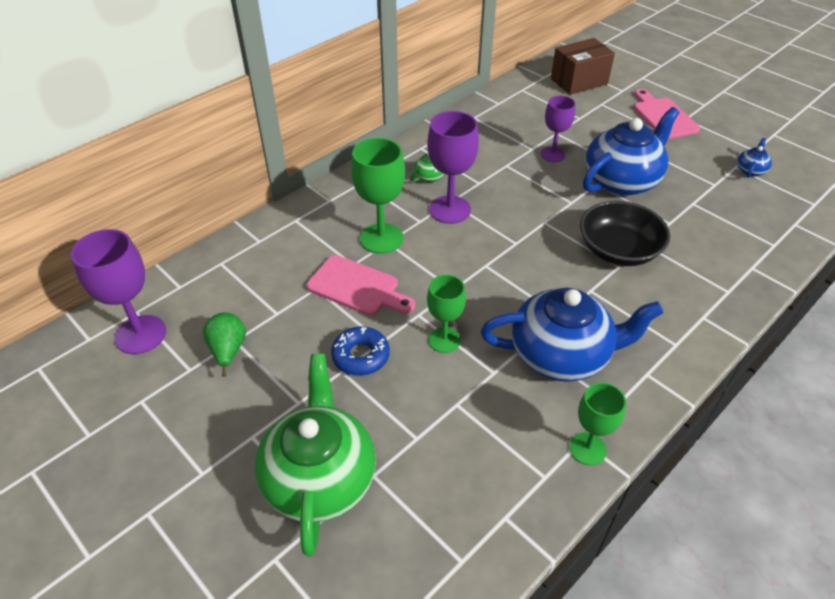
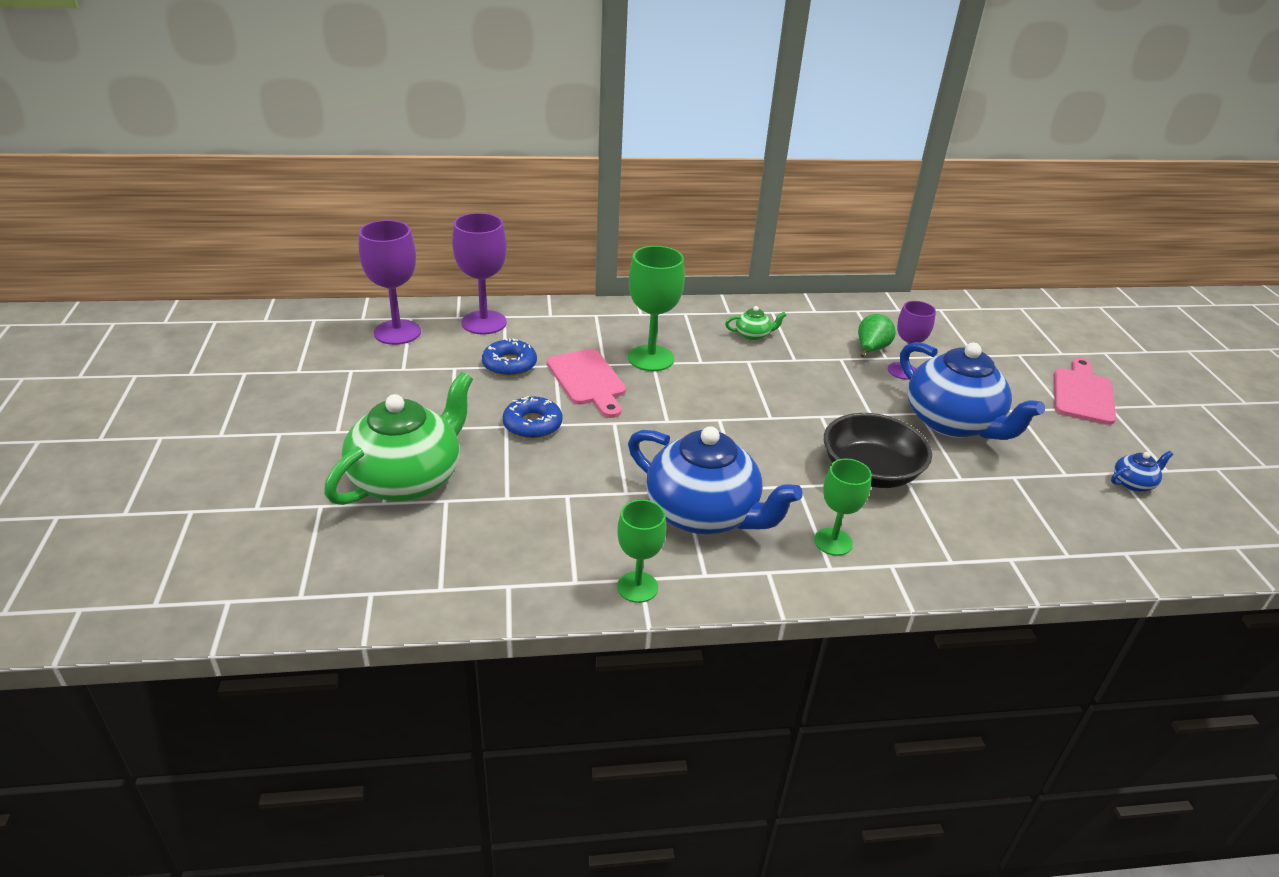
camera: 35 degrees right, 10 degrees down
green pear [203,312,246,377] -> green pear moved to [858,314,896,357]
purple goblet [427,111,479,224] -> purple goblet moved to [452,213,507,335]
green goblet [427,275,466,353] -> green goblet moved to [814,458,872,556]
brown box [551,38,615,95] -> none
blue teapot [583,107,679,196] -> blue teapot turned 60 degrees clockwise [900,342,1045,440]
none -> blue donut [482,338,537,376]

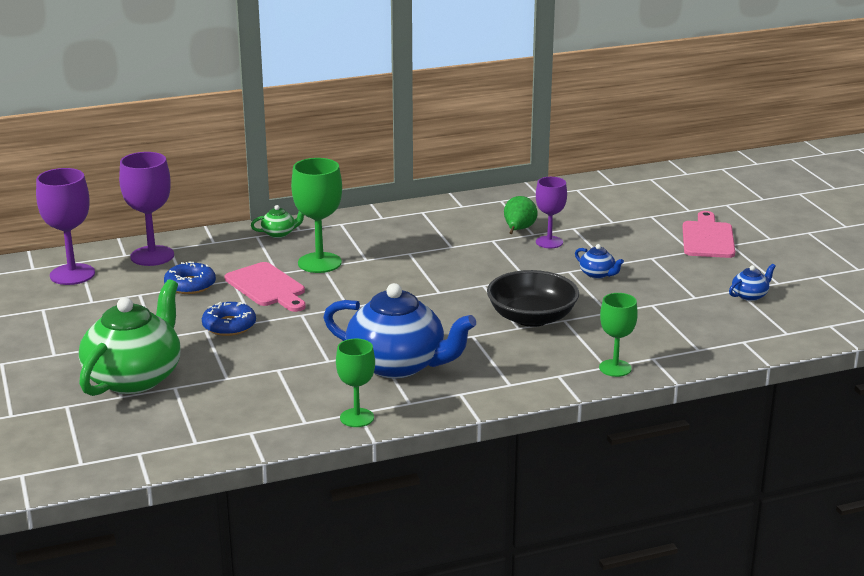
camera: 10 degrees left, 10 degrees down
green teapot [725,306,786,341] -> green teapot moved to [251,205,304,238]
green goblet [814,458,872,556] -> green goblet moved to [599,293,638,377]
blue teapot [900,342,1045,440] -> blue teapot [575,244,624,279], size x0.41

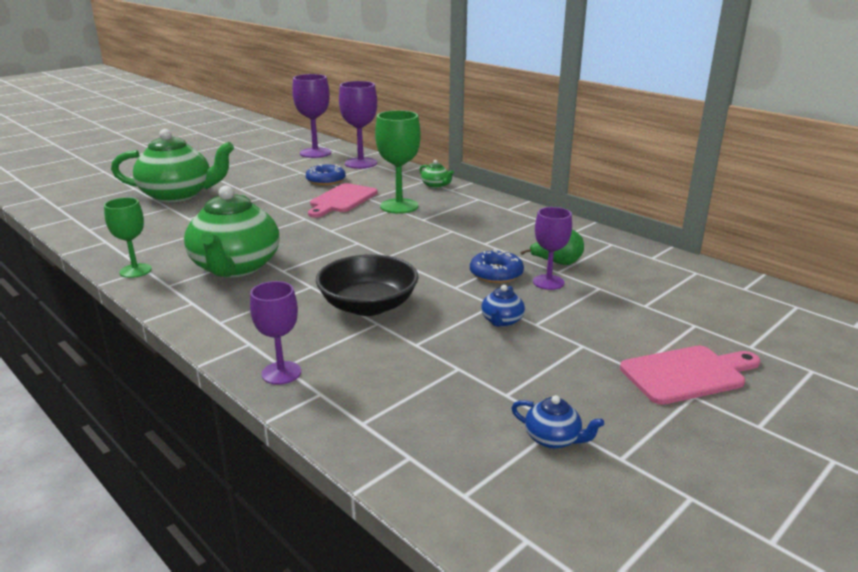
camera: 65 degrees right, 0 degrees up
blue donut [202,302,256,336] -> blue donut moved to [470,249,524,283]
blue teapot [323,283,476,378] -> green teapot [184,186,280,278]
green goblet [599,293,638,377] -> purple goblet [250,281,301,385]

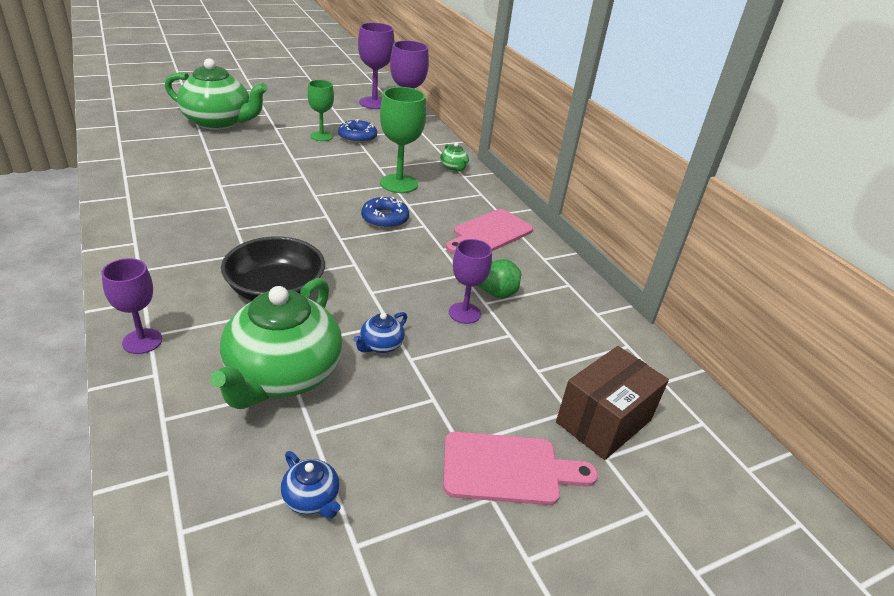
camera: 15 degrees right, 10 degrees up
green goblet [104,197,152,278] -> green goblet moved to [307,80,334,141]
green teapot [184,186,280,278] -> green teapot moved to [210,278,343,409]
pink cutting board [308,183,378,218] -> pink cutting board moved to [446,209,533,253]
blue donut [470,249,524,283] -> blue donut moved to [361,197,409,229]
none -> brown box [556,346,669,460]

